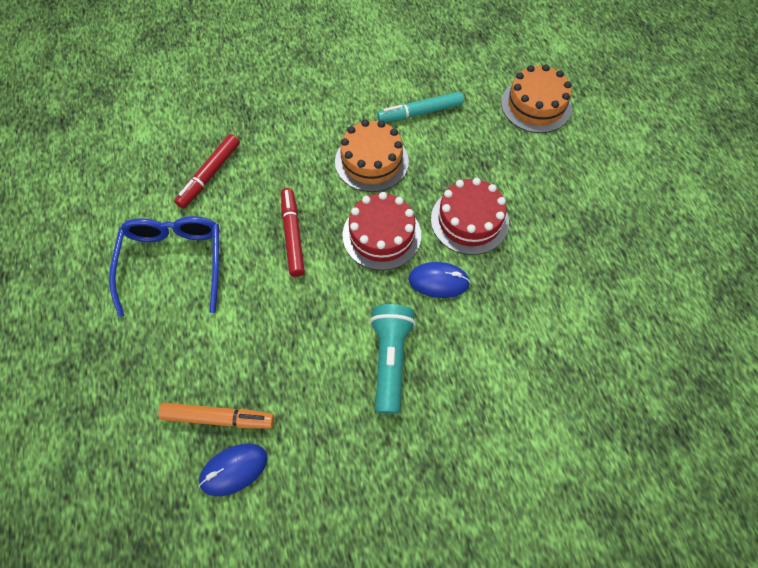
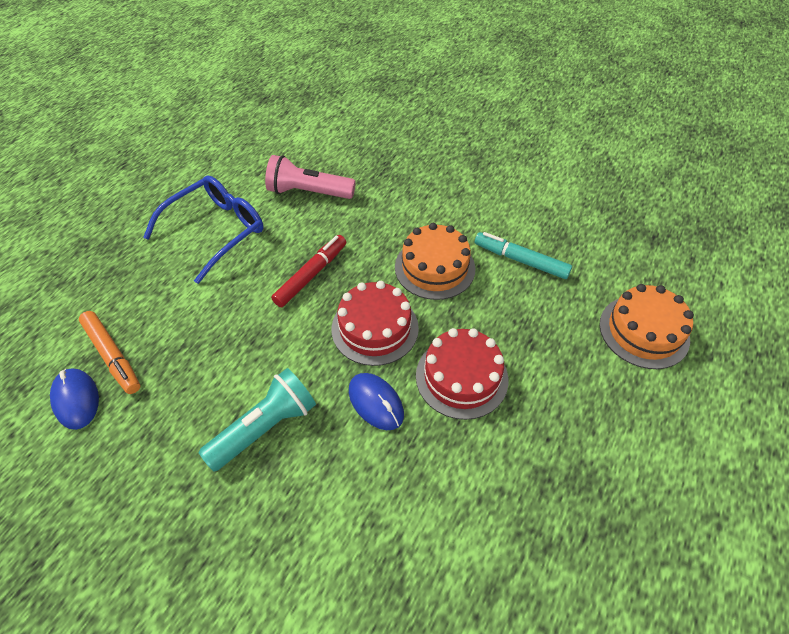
camera: 45 degrees right, 10 degrees down
red marker [174,134,240,209] -> pink flashlight [265,155,356,199]
blue mouse [199,444,268,496] -> blue mouse turned 45 degrees clockwise [50,369,99,430]

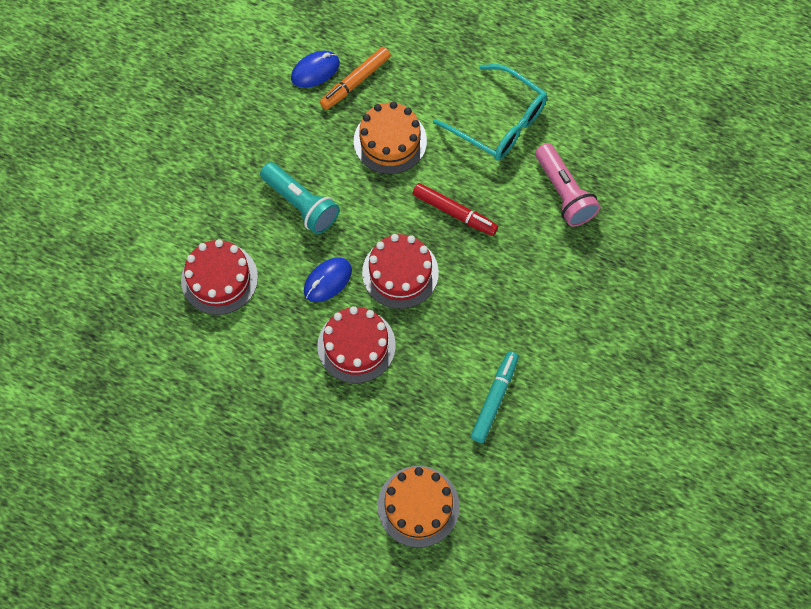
camera: 85 degrees right, 15 degrees up
blue glasses [143,175,264,284] -> turquoise glasses [433,64,547,161]
pink flashlight [265,155,356,199] -> pink flashlight turned 150 degrees clockwise [535,143,600,227]
orange cake [395,223,475,300] -> orange cake moved to [354,102,427,174]
none -> red cake [181,239,258,315]

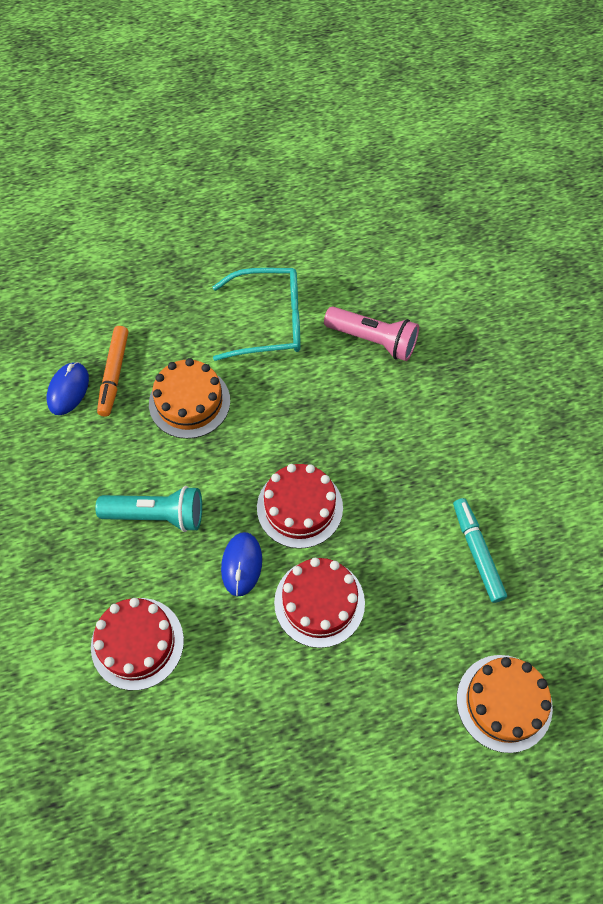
camera: 40 degrees left, 5 degrees down
red marker [413,183,498,236] -> none

